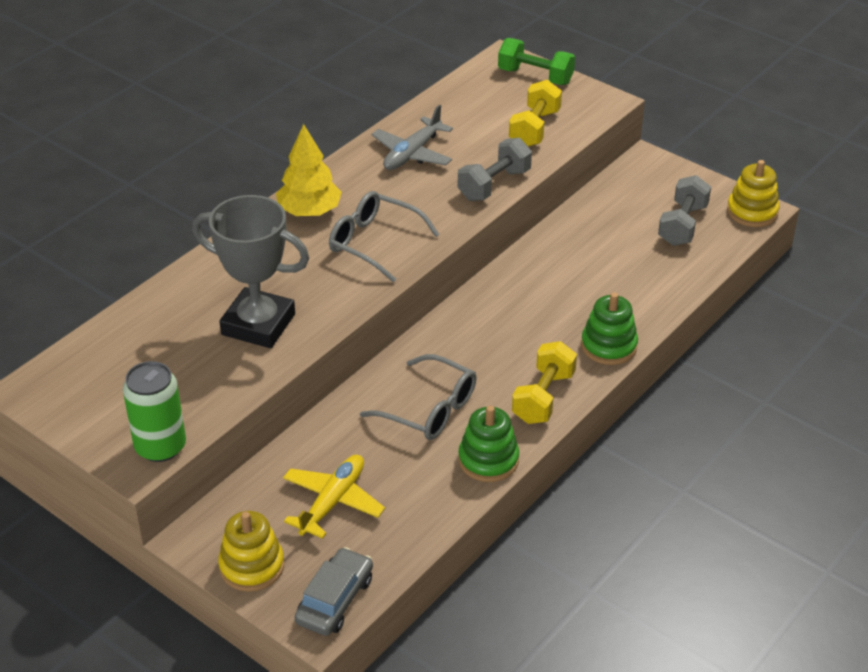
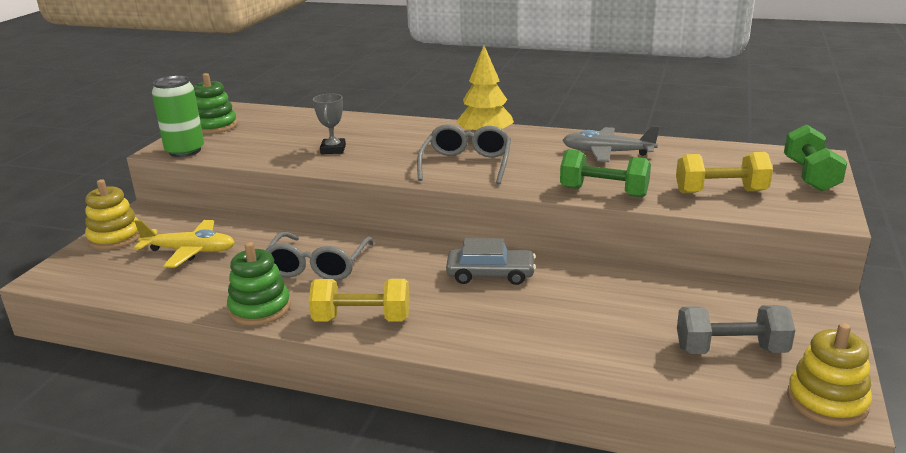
camera: 70 degrees right, 15 degrees down
grey trophy [192,195,309,348] -> grey trophy [313,94,346,154], size x0.48
grey car [295,547,373,636] -> grey car moved to [446,238,536,285]
grey dumbbell [458,138,532,201] -> green dumbbell [560,149,651,197]
green stacking toy [581,292,638,365] -> green stacking toy moved to [194,73,237,134]

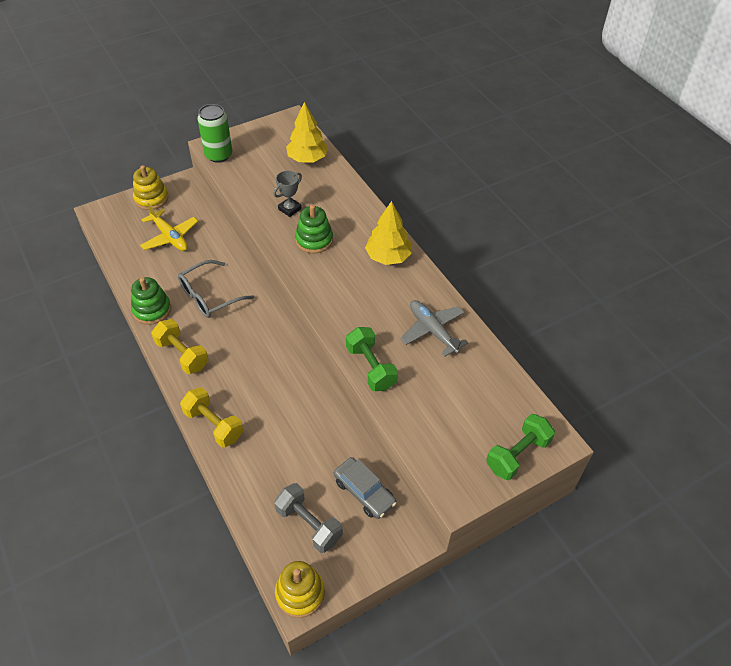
camera: 40 degrees right, 25 degrees up
green stacking toy [194,73,237,134] -> green stacking toy moved to [295,205,333,254]
grey glasses [417,124,511,185] -> none
grey car [446,238,536,285] -> grey car moved to [334,457,397,519]
yellow dumbbell [676,152,773,193] -> yellow dumbbell moved to [180,387,243,447]
none -> yellow tree [286,102,328,162]

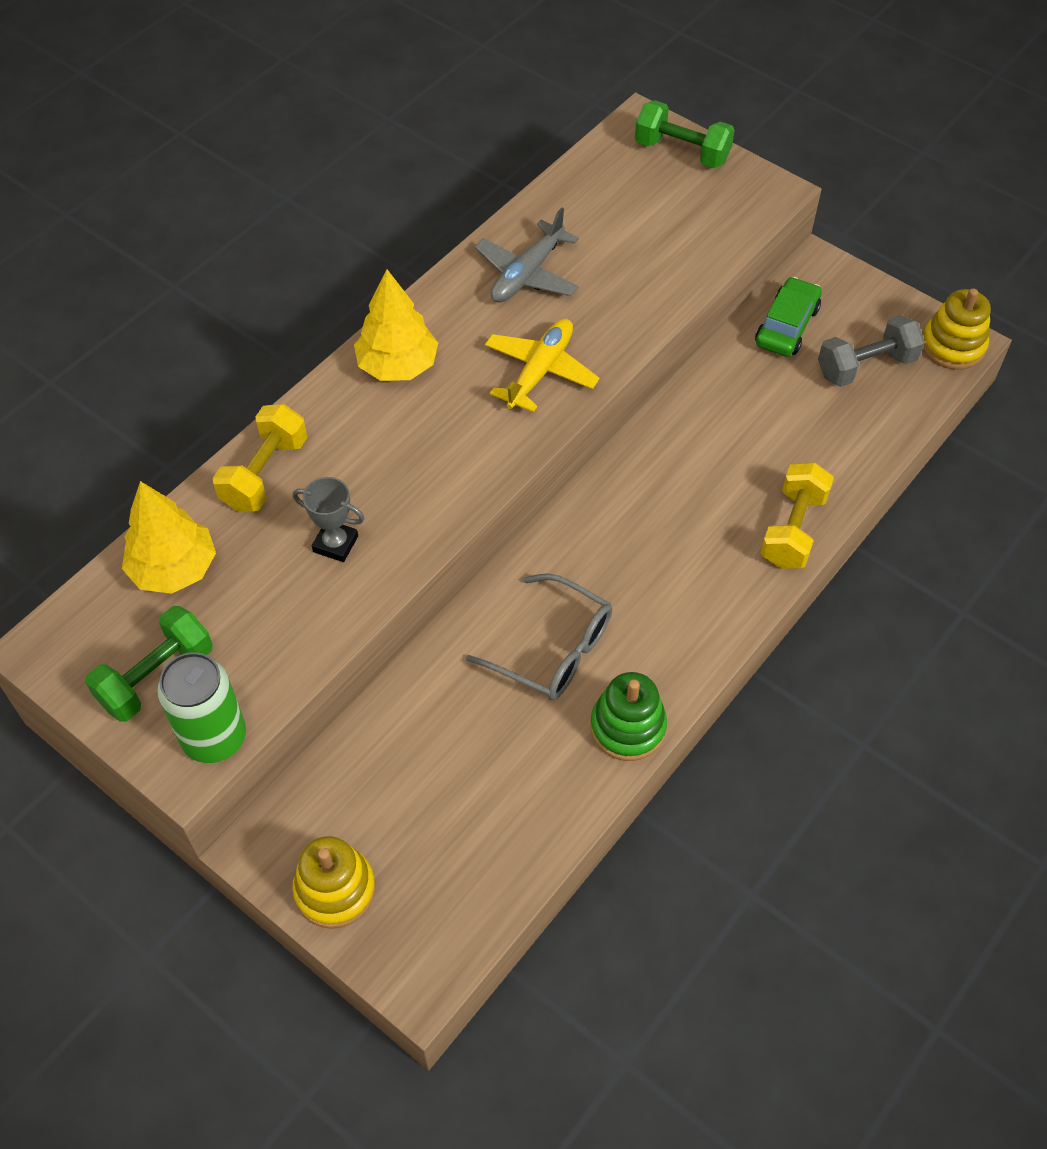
camera: 110 degrees left, 5 degrees up
yellow plane [140,203,198,251] -> yellow plane moved to [485,319,600,412]
yellow dumbbell [151,319,209,374] -> yellow dumbbell moved to [212,404,308,512]
grey dumbbell [274,483,343,553] -> grey dumbbell turned 45 degrees clockwise [818,315,925,387]
green stacking toy [295,205,333,254] -> none
grey car [334,457,397,519] -> green car [755,277,822,357]
green dumbbell [346,327,398,391] -> green dumbbell moved to [85,606,213,722]

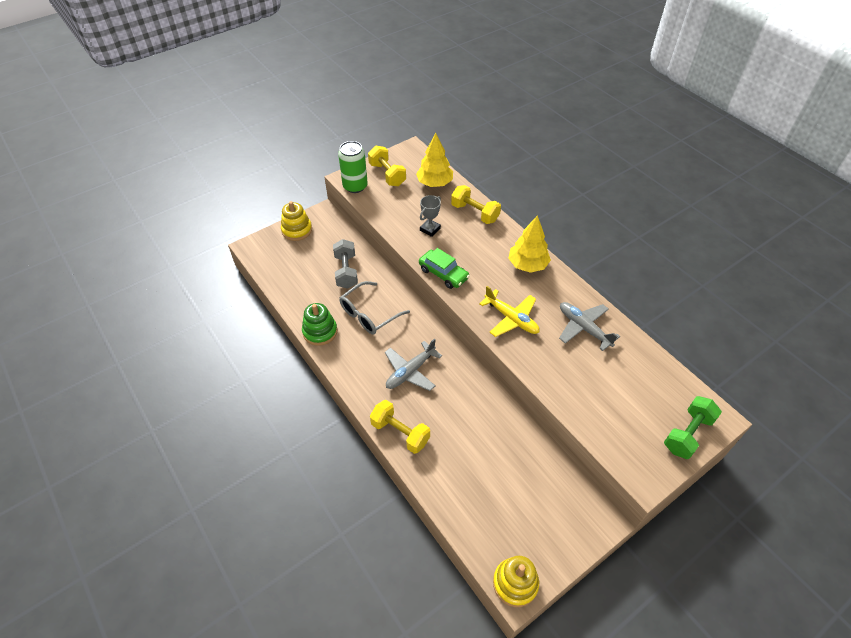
camera: 105 degrees right, 5 degrees down
green dumbbell [85,606,213,722] -> yellow dumbbell [368,146,406,186]
green car [755,277,822,357] -> green car moved to [419,248,470,289]
grey dumbbell [818,315,925,387] -> grey dumbbell moved to [333,239,358,289]
none -> grey plane [385,338,442,391]

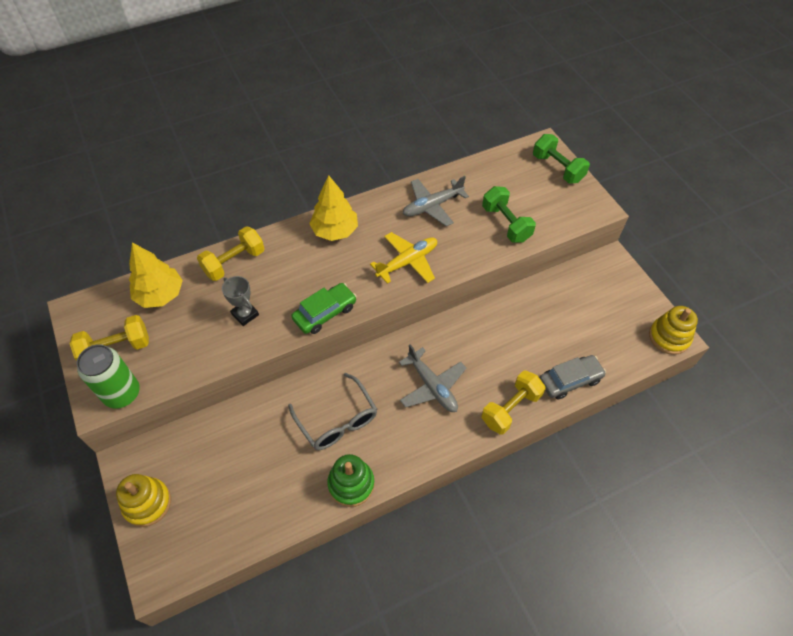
camera: 80 degrees left, 5 degrees up
grey dumbbell [333,239,358,289] -> none
none -> green dumbbell [482,186,536,243]
none -> grey car [539,355,606,400]

